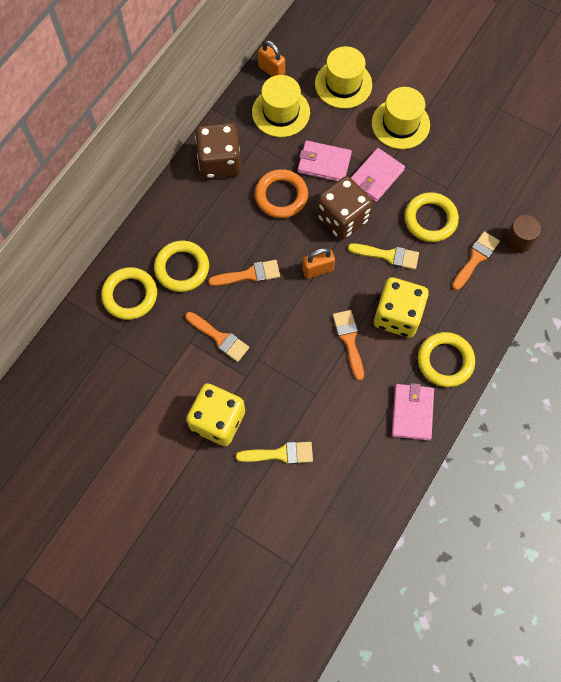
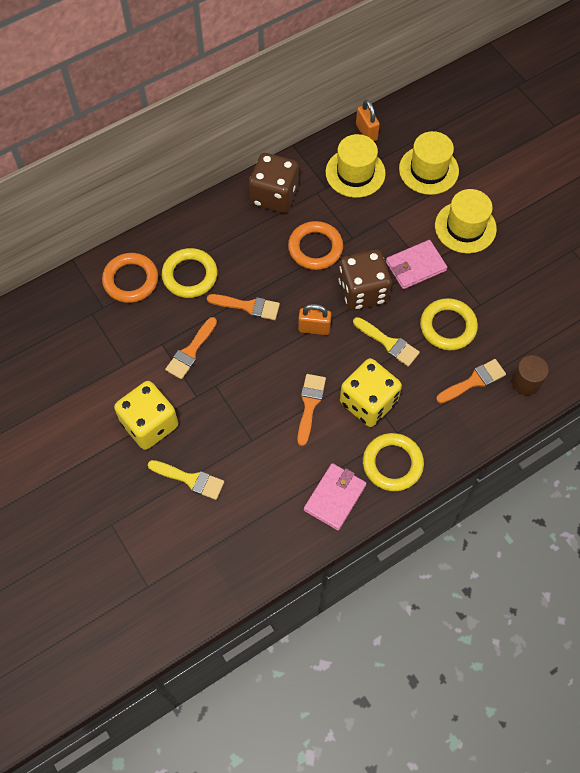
camera: 25 degrees right, 5 degrees down
yellow ring [101,267,157,320] -> orange ring [102,253,158,303]
orange brush [185,312,249,362] -> orange brush turned 60 degrees clockwise [165,317,217,379]
pink wallet [298,141,352,181] -> none

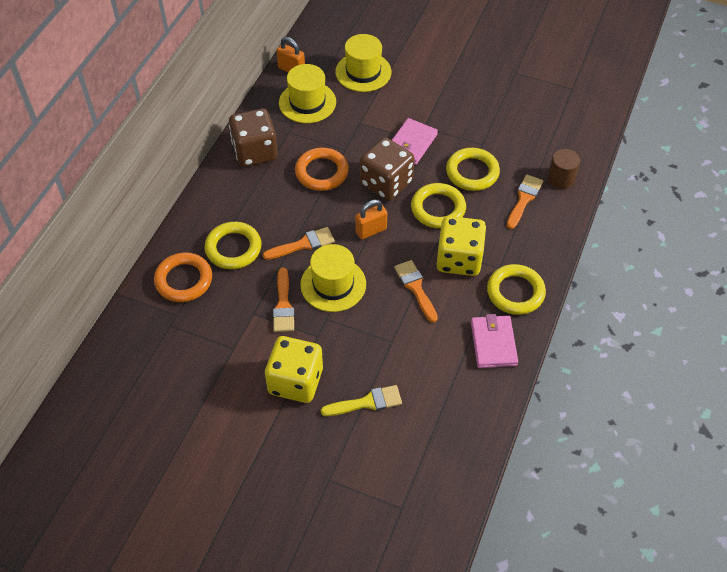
camera: 35 degrees left, 10 degrees down
yellow brush [353,317,420,367] -> yellow ring [411,183,466,228]
yellow hat [435,189,497,254] -> yellow hat moved to [300,244,366,312]

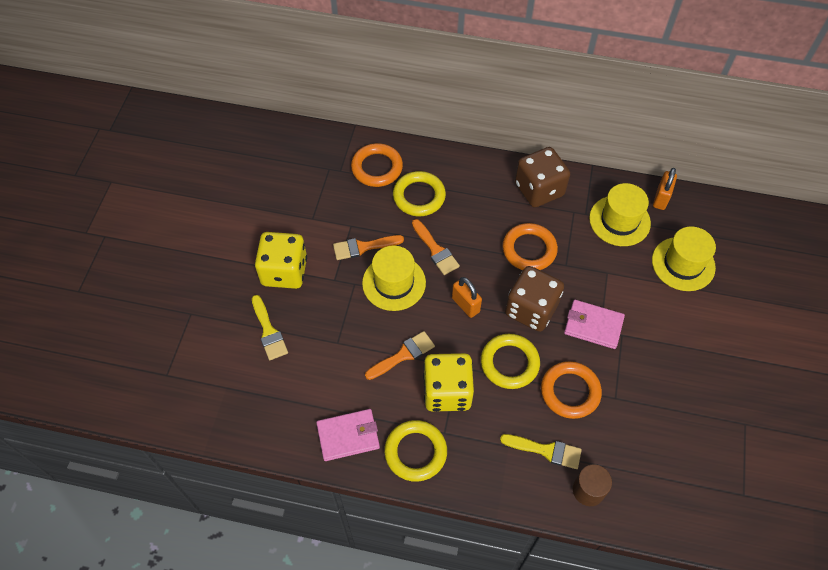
camera: 80 degrees right, 5 degrees up
yellow ring [446,148,500,191] -> orange ring [541,361,602,419]
orange brush [507,174,543,229] -> yellow brush [500,434,582,469]

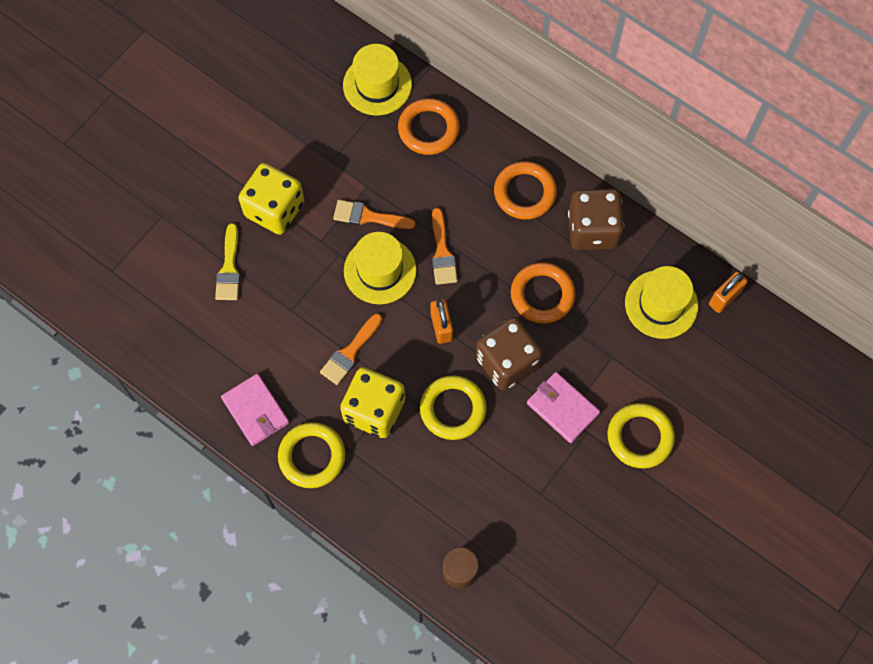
camera: 25 degrees right, 10 degrees up
pink wallet [316,409,380,461] -> pink wallet turned 45 degrees clockwise [221,374,289,446]
orange brush [365,331,435,380] -> orange brush turned 135 degrees clockwise [320,314,382,385]
yellow ring [393,171,446,216] -> yellow ring moved to [608,403,675,468]
yellow brush [500,434,582,469] -> none
orange ring [541,361,602,419] -> orange ring moved to [494,161,557,220]
yellow hat [652,226,716,291] -> yellow hat moved to [343,44,412,116]

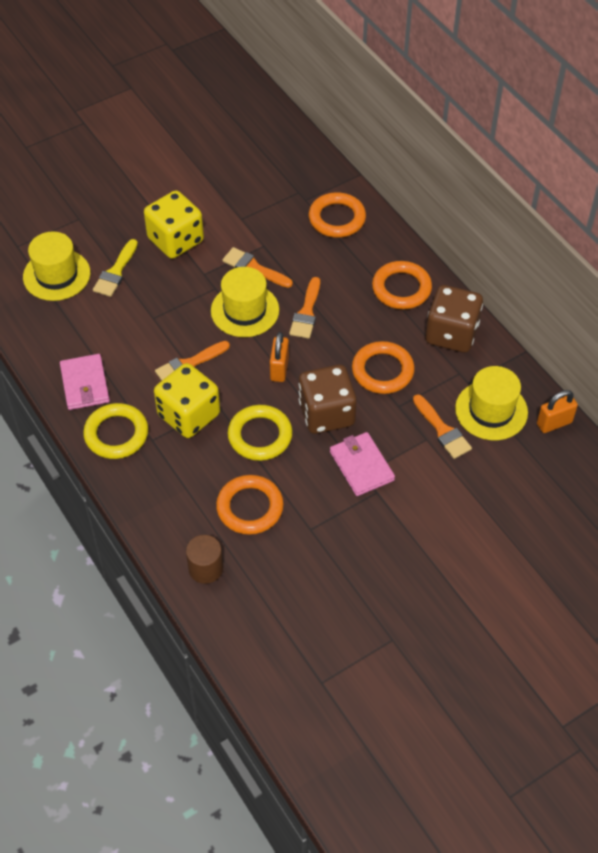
camera: 20 degrees right, 15 degrees down
yellow hat [343,44,412,116] -> yellow hat moved to [23,232,90,301]
yellow ring [608,403,675,468] -> none
none -> orange ring [216,475,284,535]
none -> orange brush [413,394,472,459]

